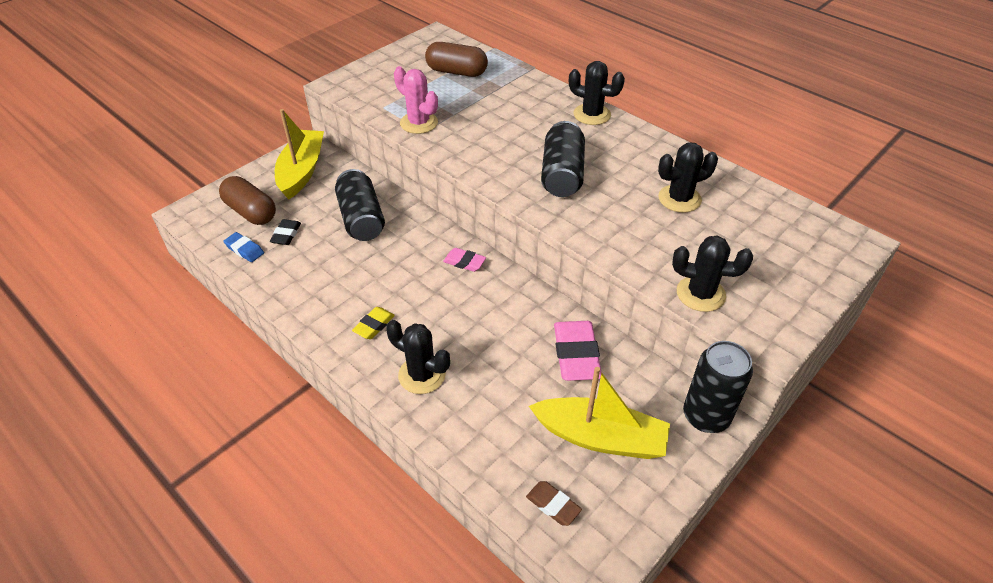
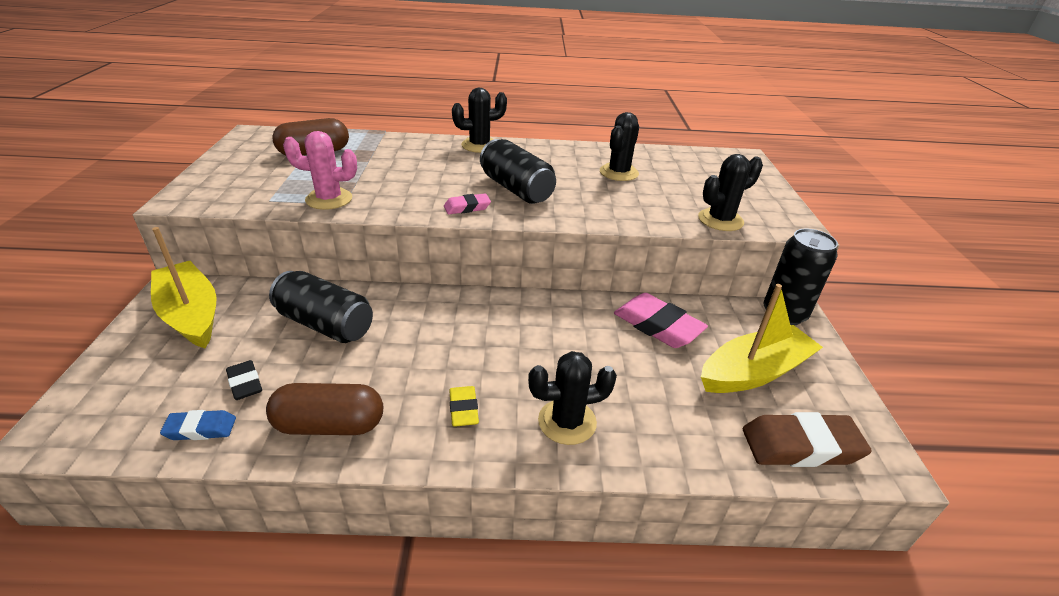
camera: 45 degrees left, 10 degrees down
brown capsule [219,176,276,225] -> brown capsule moved to [266,383,383,435]
pink eraser [443,248,486,272] -> pink eraser moved to [444,193,491,214]
brown eraser [526,481,582,526] -> brown eraser [743,412,872,467], size x1.83

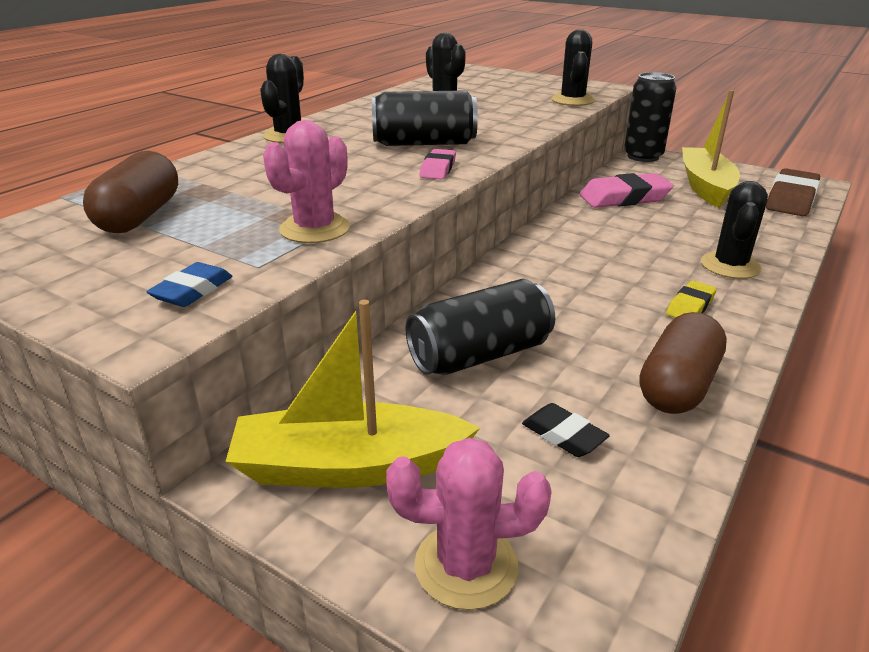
camera: 55 degrees left, 5 degrees down
blue eraser [160,410,236,440] -> blue eraser moved to [146,262,232,307]
black eraser [226,360,262,400] -> black eraser turned 45 degrees clockwise [522,403,610,457]
yellow eraser [449,386,479,427] -> yellow eraser turned 75 degrees counterclockwise [666,281,717,318]
none -> pink cactus [386,438,552,610]

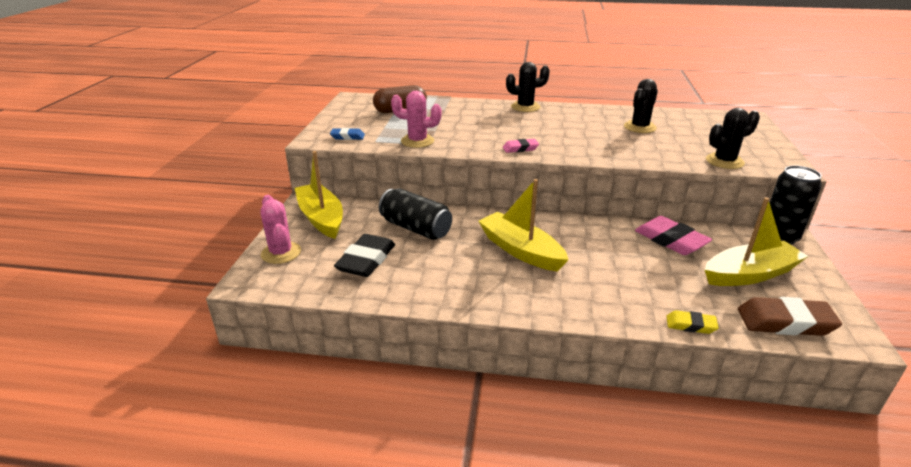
camera: 65 degrees right, 0 degrees up
black can [372,90,478,146] -> none
black eraser [522,403,610,457] -> black eraser [334,234,395,277], size x1.83
brown capsule [639,312,727,414] -> none
yellow eraser [666,281,717,318] -> yellow eraser moved to [666,310,719,334]
black cactus [701,181,768,279] -> none
none -> yellow boat [478,179,569,272]

